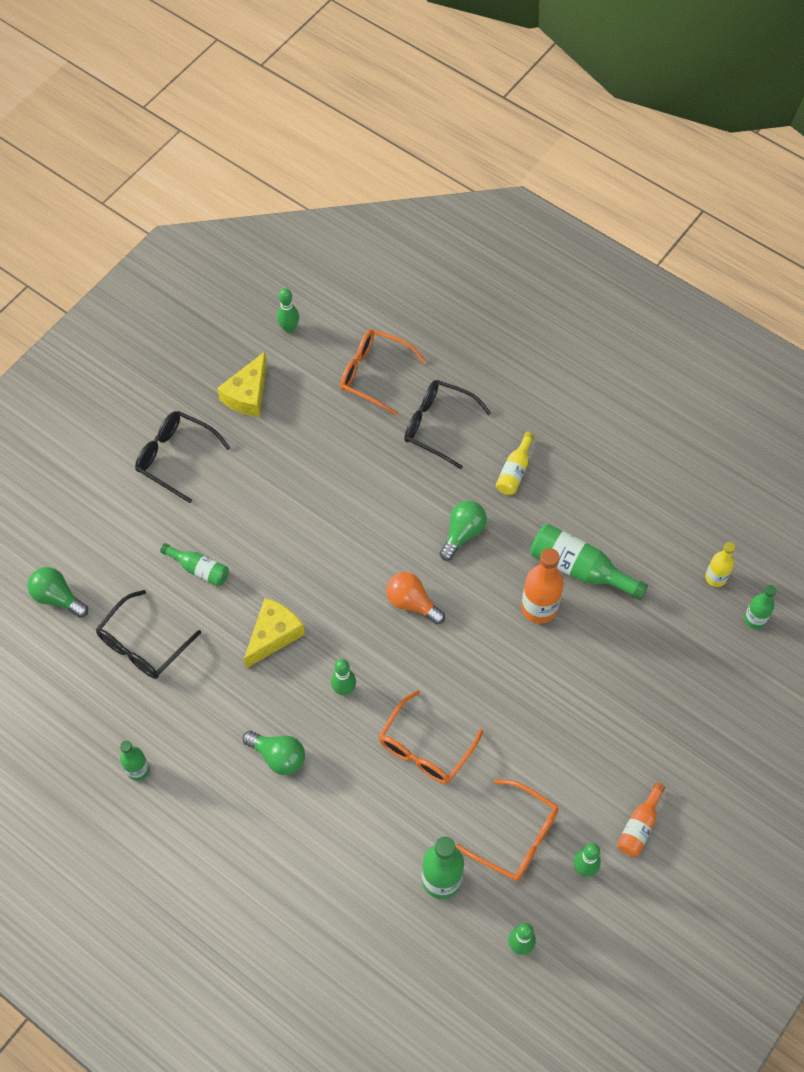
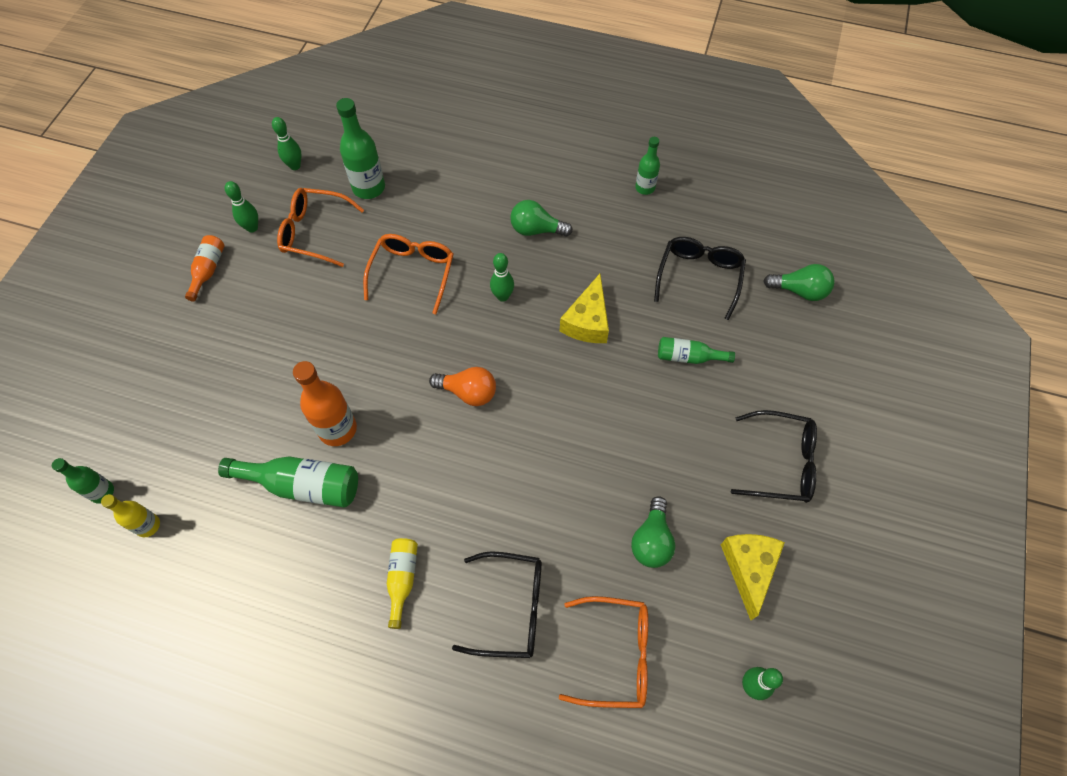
camera: 160 degrees right, 0 degrees up
green light bulb [439,501,487,561] -> green light bulb moved to [631,496,675,568]

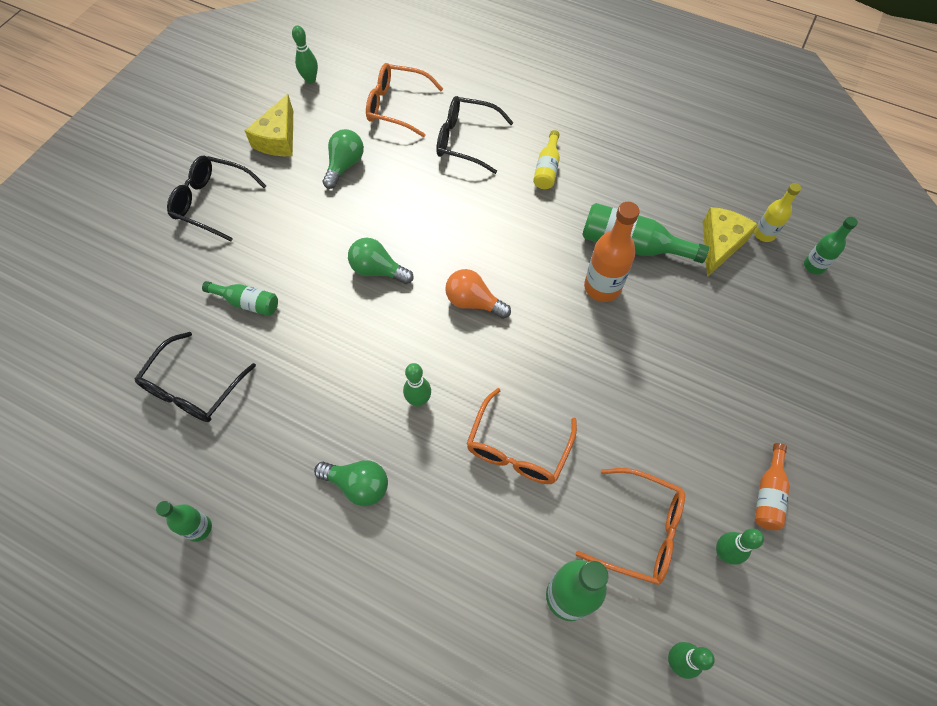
camera: 170 degrees left, 0 degrees up
yellow cheese [560,274,609,343] -> yellow cheese moved to [703,207,758,277]
green light bulb [764,264,835,301] -> green light bulb moved to [348,238,413,284]

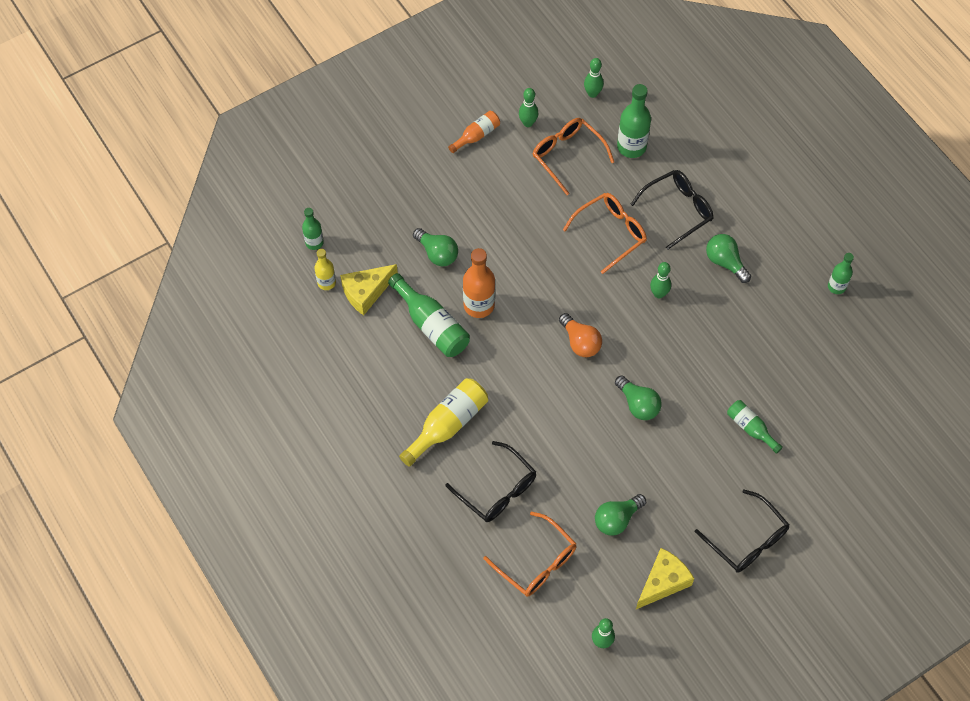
camera: 150 degrees left, 0 degrees up
black glasses [135,332,256,422] -> black glasses moved to [631,170,713,250]
yellow bottle [533,130,560,189] -> yellow bottle [399,378,488,467], size x1.66
none -> green light bulb [413,228,458,266]

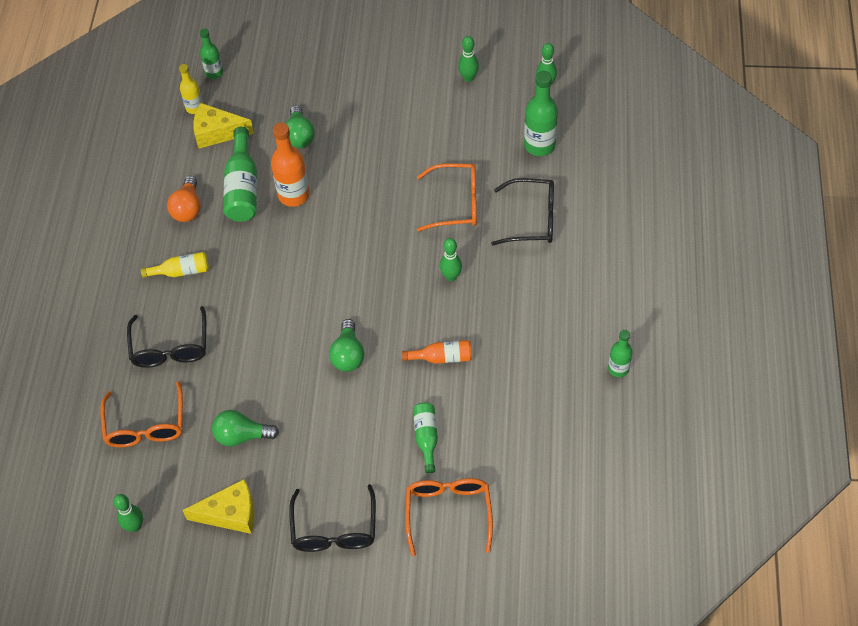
camera: 40 degrees right, 5 degrees down
yellow bottle [399,378,488,467] -> yellow bottle [141,252,209,278], size x0.60
orange bottle [448,111,500,153] -> orange bottle moved to [402,340,472,364]
orange glasses [533,118,614,195] -> orange glasses moved to [405,478,493,556]
orange light bulb [559,313,602,357] -> orange light bulb moved to [167,176,201,222]
green light bulb [706,234,751,283] -> none

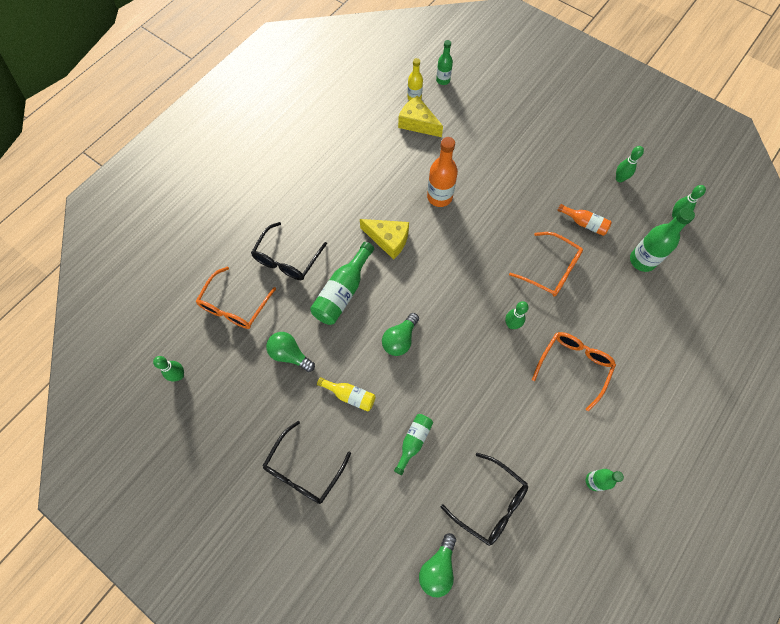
camera: 30 degrees right, 10 degrees up
yellow bottle [141,252,209,278] -> yellow bottle moved to [317,377,376,411]
orange light bulb [167,176,201,222] -> none
yellow cheese [183,479,255,534] -> yellow cheese moved to [360,219,409,259]
green bottle [223,127,257,222] -> green bottle moved to [310,242,374,325]
green light bulb [285,105,315,148] -> green light bulb moved to [419,533,456,597]
orange bottle [402,340,472,364] -> orange bottle moved to [557,204,612,236]
orange glasses [405,478,493,556] -> orange glasses moved to [532,332,616,411]
black glasses [491,178,554,245] -> black glasses moved to [441,453,528,546]

